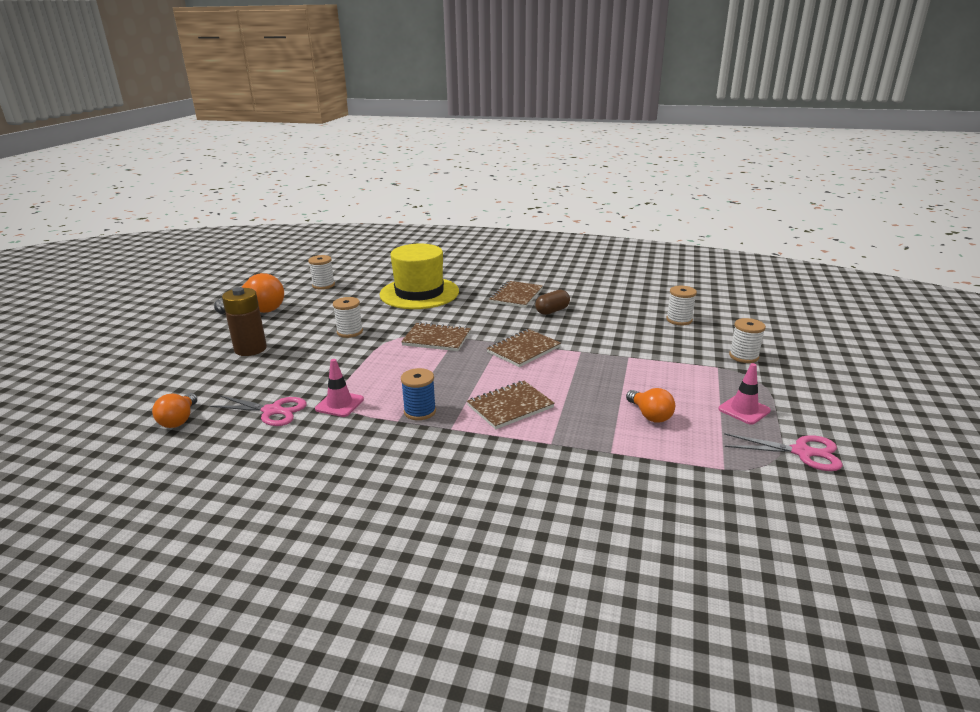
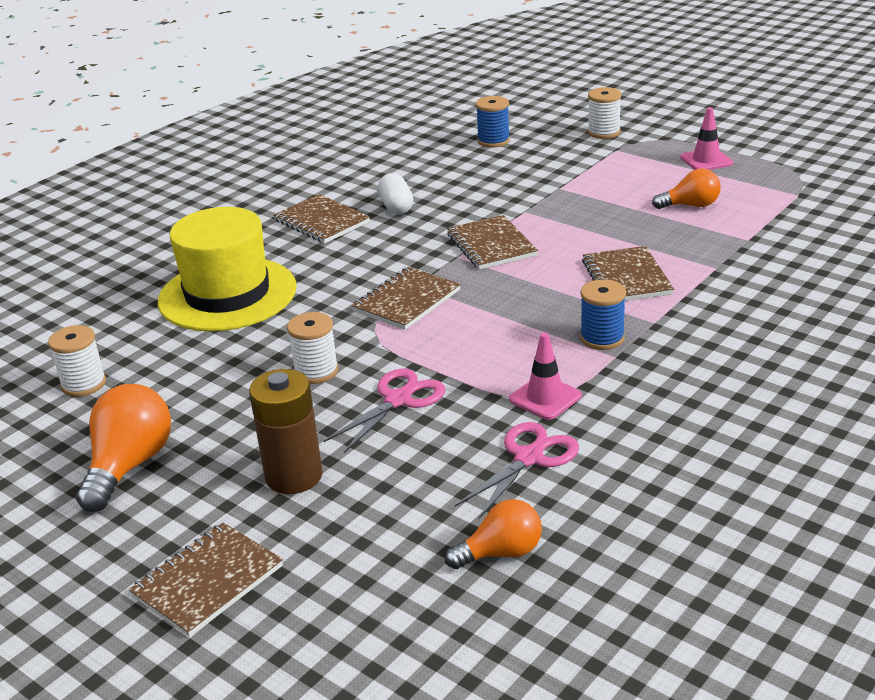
camera: 65 degrees left, 5 degrees up
orange light bulb [152,393,197,428] -> orange light bulb turned 45 degrees counterclockwise [445,499,542,569]
brown capsule [535,290,570,315] -> white capsule [378,173,413,215]
white spool [666,286,697,325] -> blue spool [476,96,510,148]
pink scissors [724,433,843,471] -> pink scissors moved to [323,368,446,453]
none -> brown notebook [129,522,283,637]

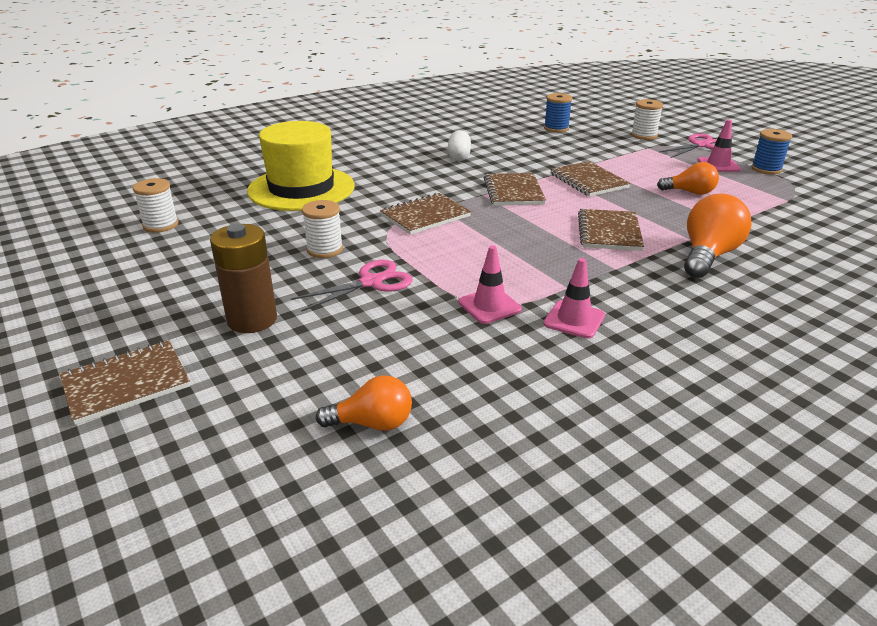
camera: 15 degrees right, 0 degrees up
orange light bulb [76,384,171,512] -> orange light bulb moved to [684,194,752,278]
brown notebook [274,194,370,244] -> brown notebook moved to [550,161,631,197]
pink scissors [454,422,579,520] -> pink scissors moved to [658,133,717,158]
blue spool [580,279,626,350] -> blue spool moved to [751,129,792,175]
none -> pink traffic cone [544,258,605,339]

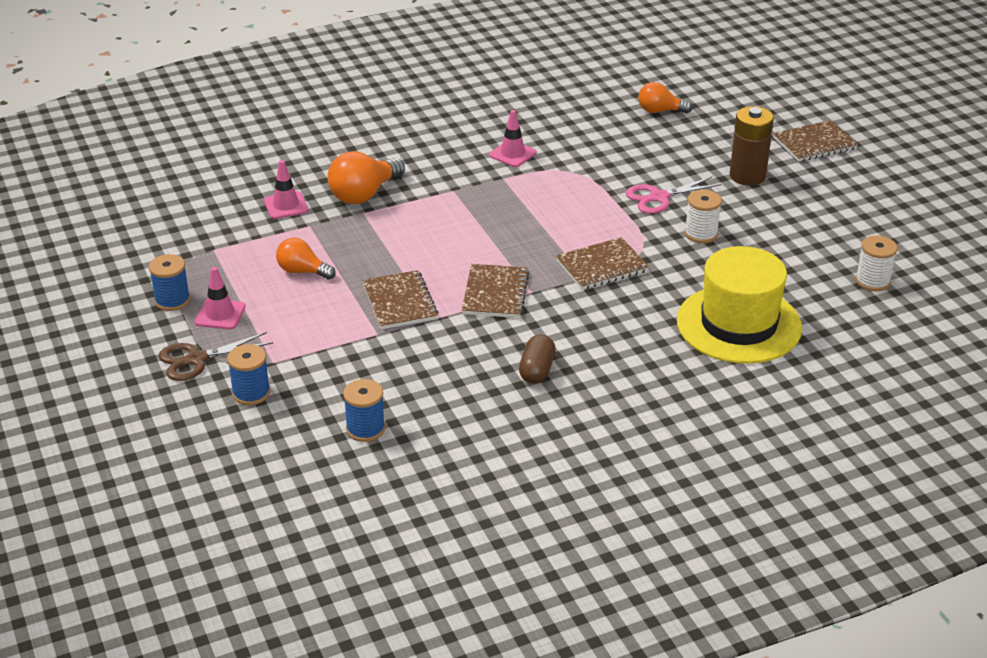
camera: 170 degrees left, 5 degrees up
white capsule [448,130,471,161] -> brown capsule [519,335,556,384]
pink traffic cone [459,245,522,324] -> pink traffic cone moved to [264,160,309,219]
brown notebook [578,209,644,251] -> none
white spool [631,99,663,140] -> blue spool [227,344,270,405]
pink scissors [658,133,717,158] -> brown scissors [159,332,273,381]

